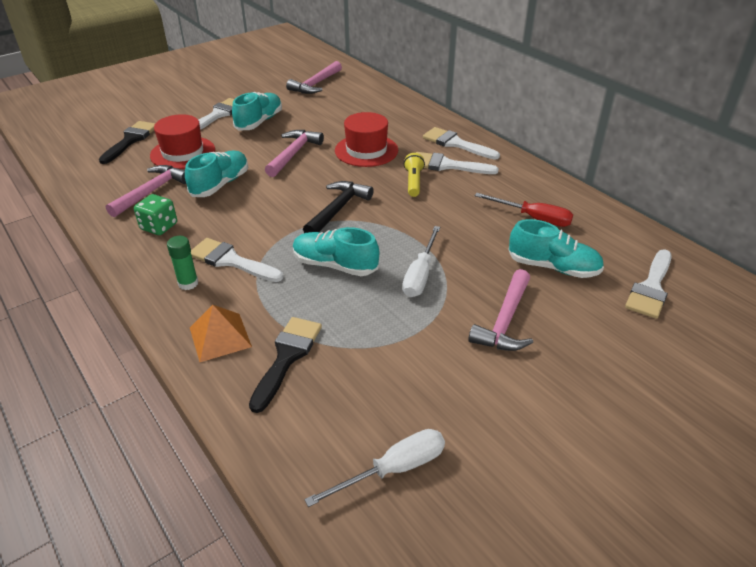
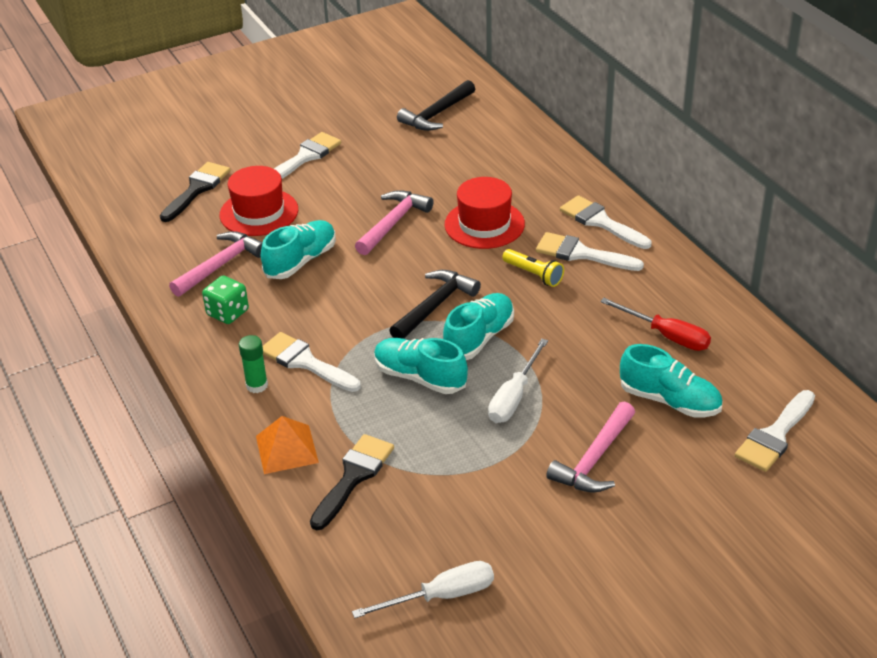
camera: 10 degrees right, 0 degrees up
turquoise shoe [232,92,282,130] -> turquoise shoe moved to [443,293,514,360]
pink hammer [286,61,342,94] -> black hammer [397,80,475,131]
yellow flashlight [404,153,425,197] -> yellow flashlight turned 120 degrees clockwise [502,249,564,287]

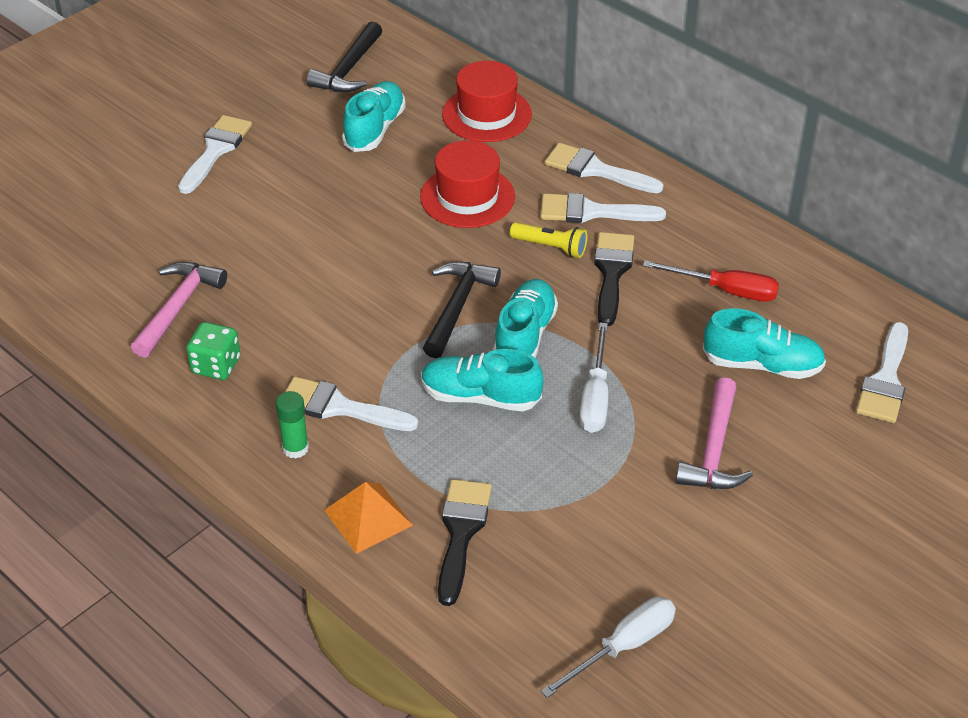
camera: 20 degrees left, 5 degrees up
black brush [160,162,230,222] -> black brush moved to [594,232,634,326]
red hat [220,166,298,236] -> red hat moved to [442,61,532,142]
turquoise shoe [261,220,336,279] -> turquoise shoe moved to [342,81,406,152]
pink hammer [355,190,434,255] -> none

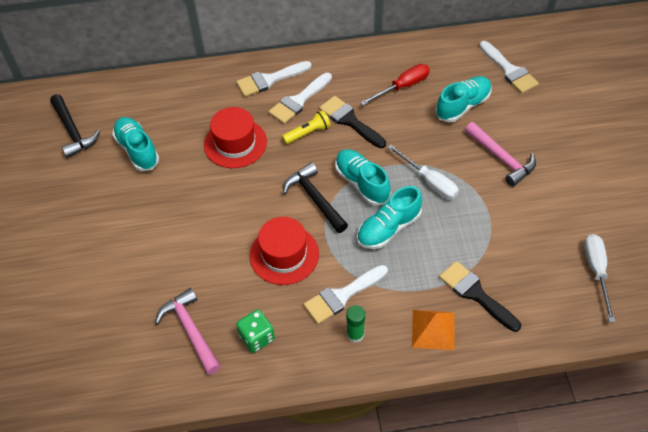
camera: 50 degrees left, 10 degrees up
white brush [178,115,252,194] -> none
red hat [442,61,532,142] -> red hat moved to [250,217,319,285]

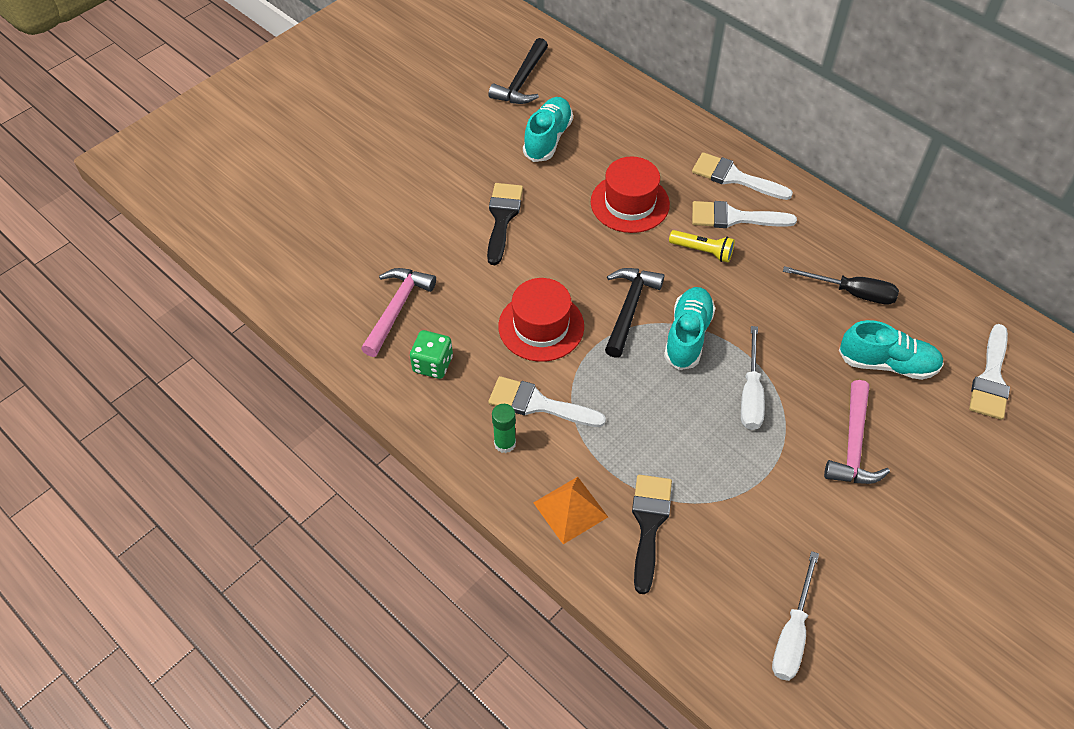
camera: 50 degrees right, 0 degrees up
black brush [319,96,386,148] -> black brush moved to [487,183,523,265]
turquoise shoe [357,186,422,249] -> none
red screwdriver [360,64,430,105] -> black screwdriver [783,266,899,305]
white screwdriver [584,234,615,322] -> white screwdriver turned 150 degrees clockwise [772,551,819,681]

